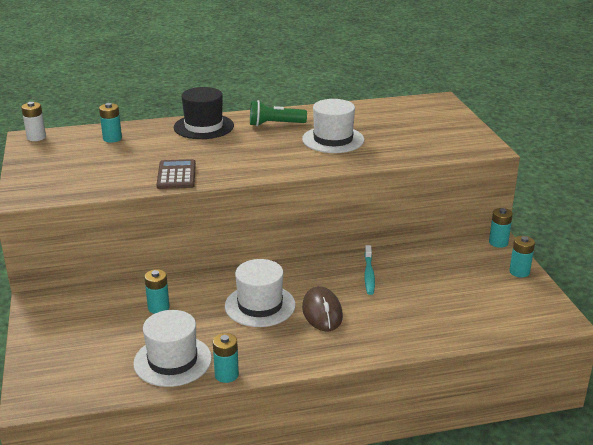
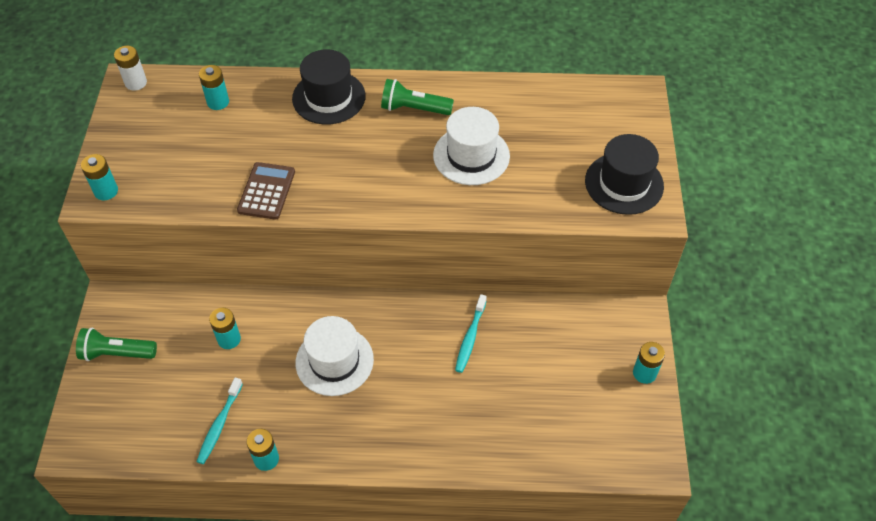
camera: 15 degrees right, 25 degrees up
white hat [133,310,212,387] -> turquoise toothbrush [196,377,243,464]
brown mouse [302,286,343,331] -> none
turquoise battery [489,208,513,248] -> turquoise battery moved to [81,154,118,200]
none -> green flashlight [76,328,157,361]
none -> black hat [585,134,664,215]

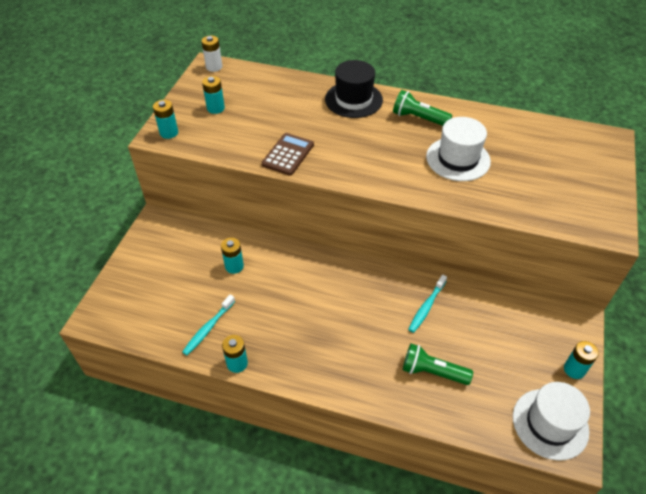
camera: 15 degrees right, 5 degrees down
green flashlight [76,328,157,361] -> green flashlight moved to [403,344,473,385]
turquoise battery [199,65,229,110] -> turquoise battery moved to [202,76,225,114]
white hat [295,316,374,396] -> white hat moved to [513,382,590,461]
black hat [585,134,664,215] -> none

